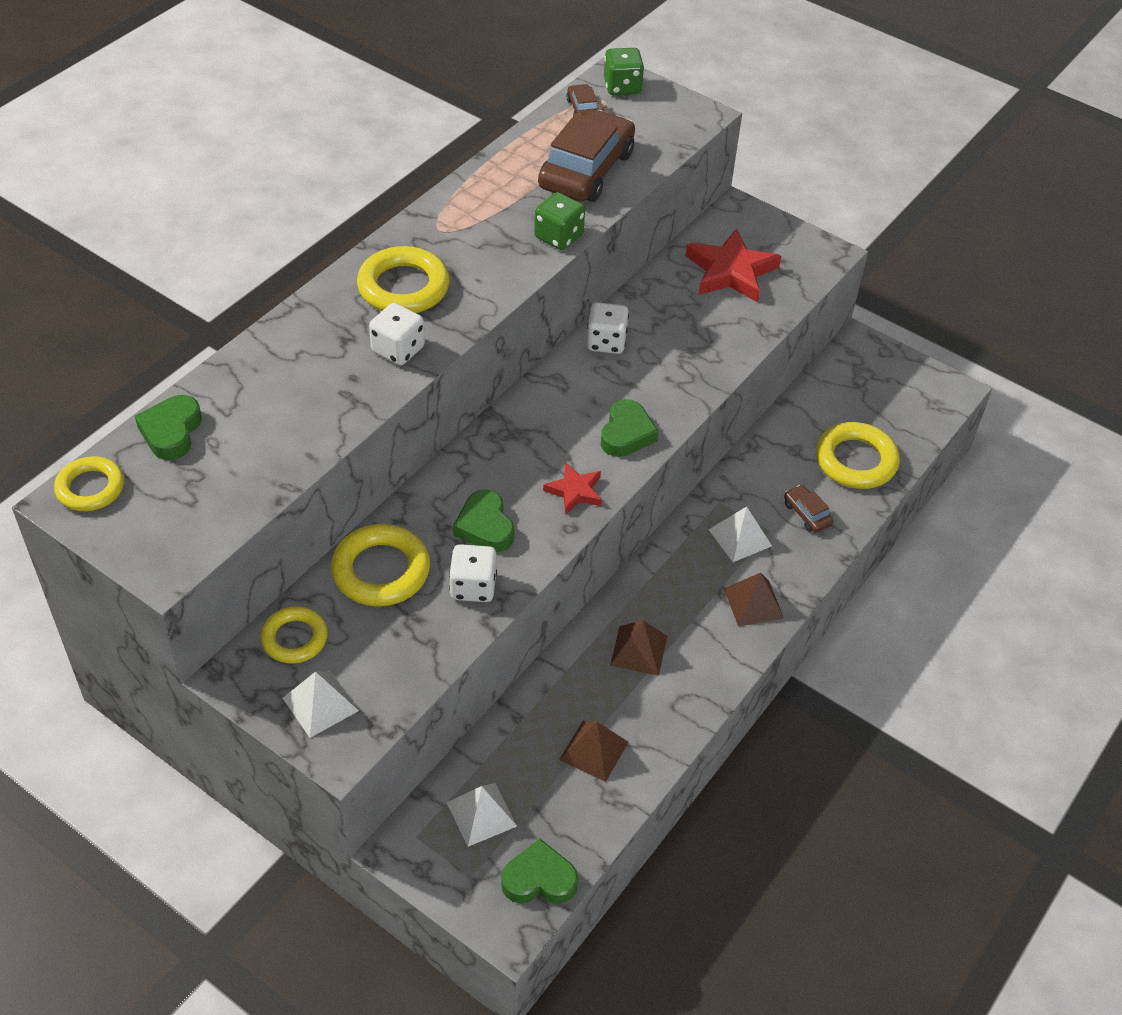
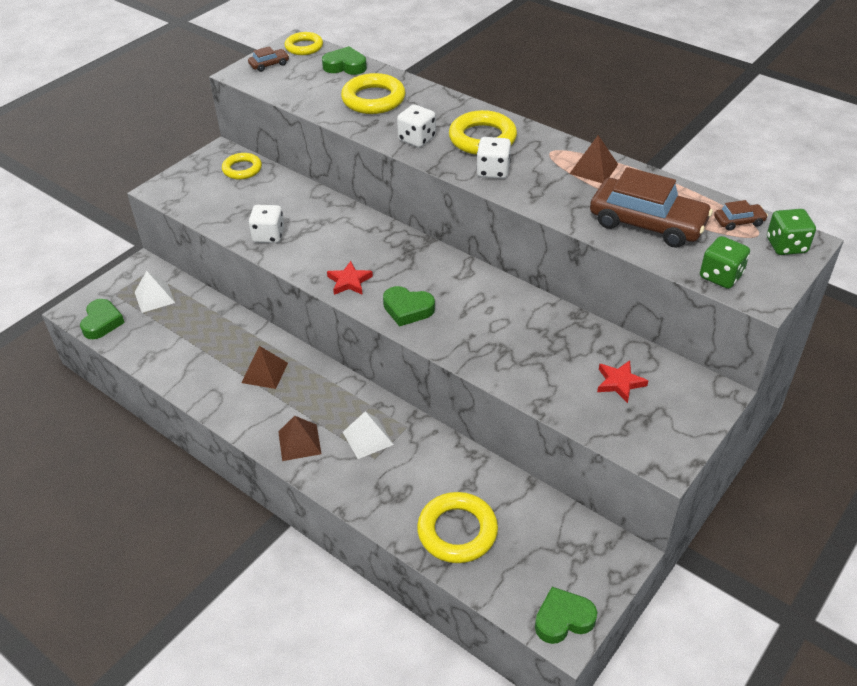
camera: 95 degrees right, 5 degrees down
white pyramid [283,671,359,738] -> none
yellow ring [331,524,430,607] -> yellow ring moved to [341,73,405,114]
green heart [453,490,514,552] -> green heart moved to [535,587,597,644]
green dice [534,192,585,250] -> green dice moved to [700,236,750,289]
brown pyramid [559,721,628,782] -> brown pyramid moved to [569,135,618,183]
white dice [587,302,629,354] -> white dice moved to [476,137,511,179]
red star [686,228,781,302] -> red star [597,360,648,403], size x0.56
brown car [784,485,834,532] -> brown car moved to [248,46,289,72]

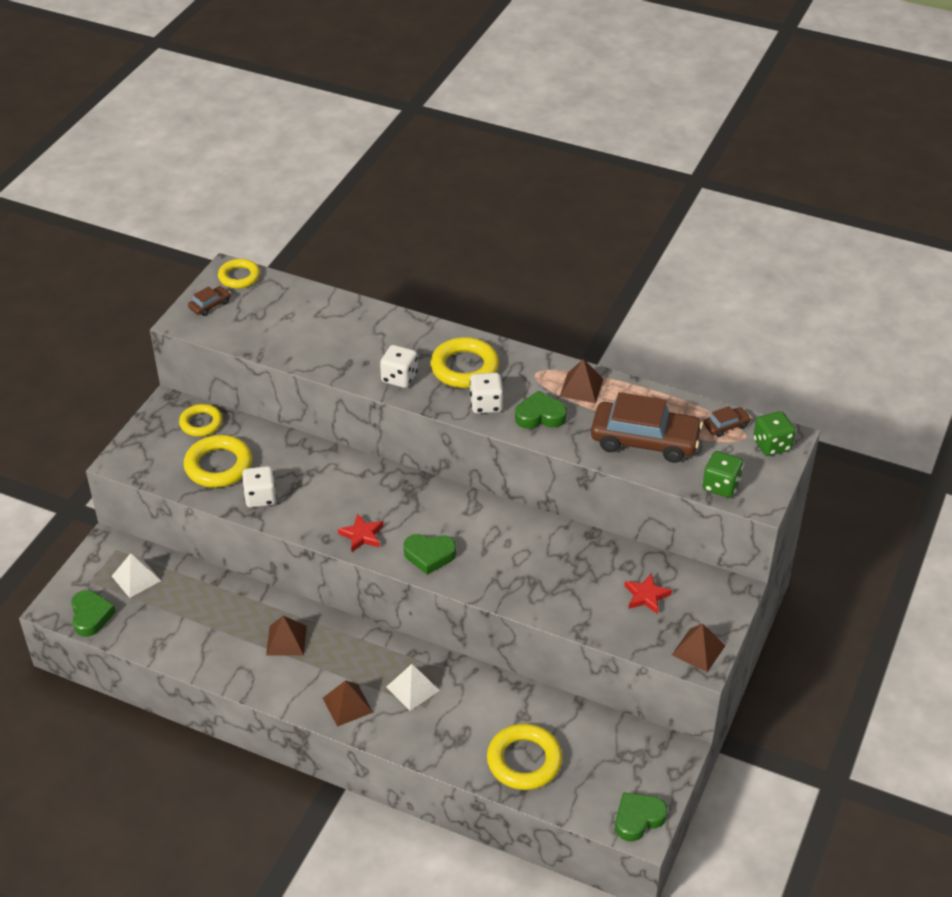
camera: 15 degrees left, 0 degrees up
green heart [322,46,367,75] -> green heart moved to [515,391,567,429]
yellow ring [341,73,405,114] -> yellow ring moved to [184,435,252,488]
none -> brown pyramid [672,624,726,672]

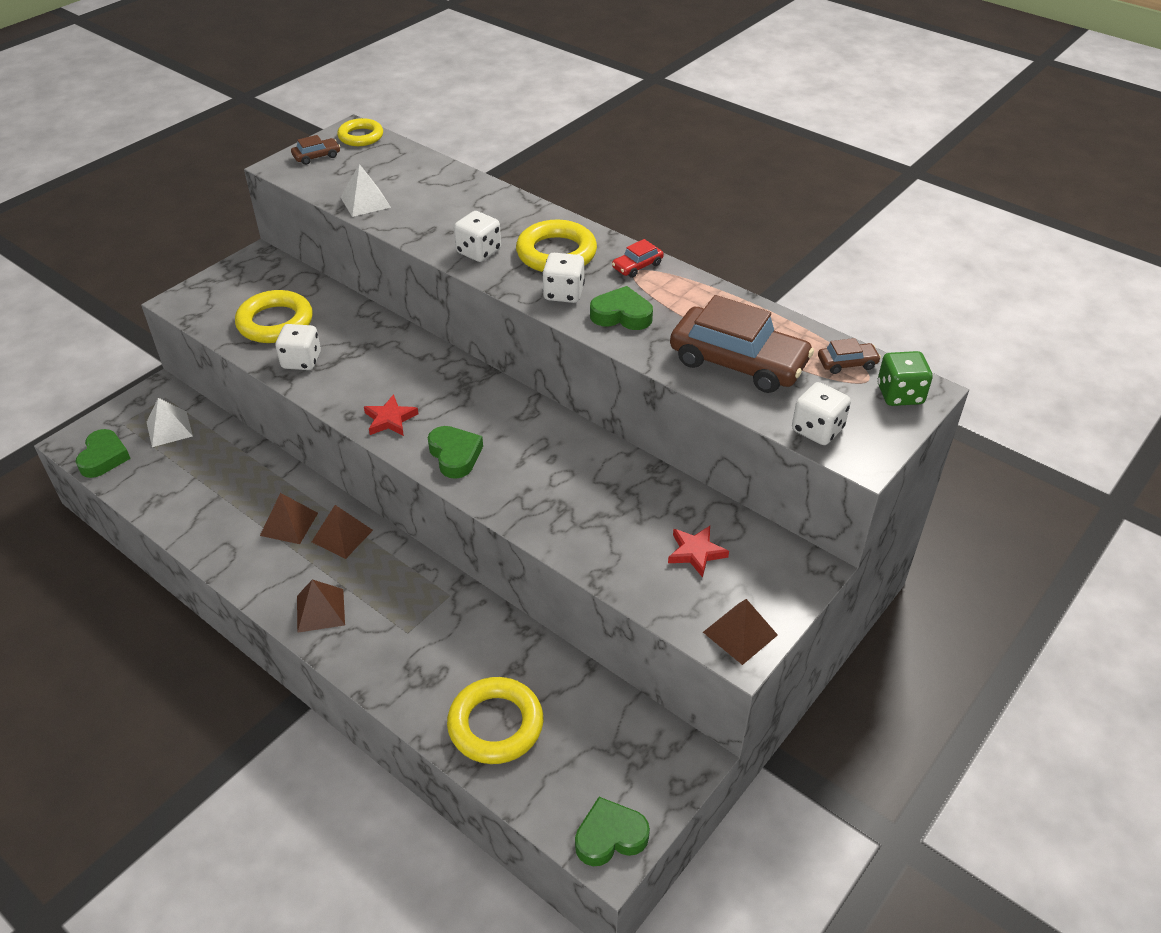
camera: 15 degrees right, 0 degrees up
yellow ring [179,404,223,437] -> none
white pyramid [386,664,440,711] -> white pyramid moved to [340,164,391,217]
green heart [404,534,456,575] -> green heart turned 135 degrees counterclockwise [428,426,483,479]
brown pyramid [560,359,603,403] -> brown pyramid moved to [312,505,373,559]
green dice [702,451,743,498] -> white dice [792,382,851,445]
none -> red car [612,239,664,278]

